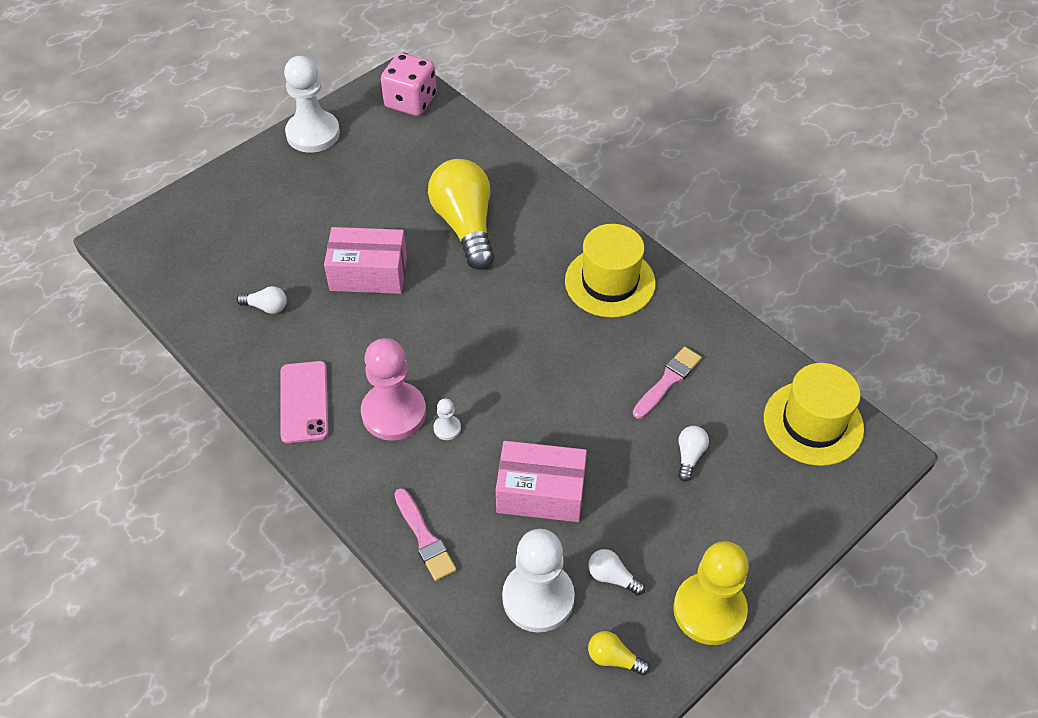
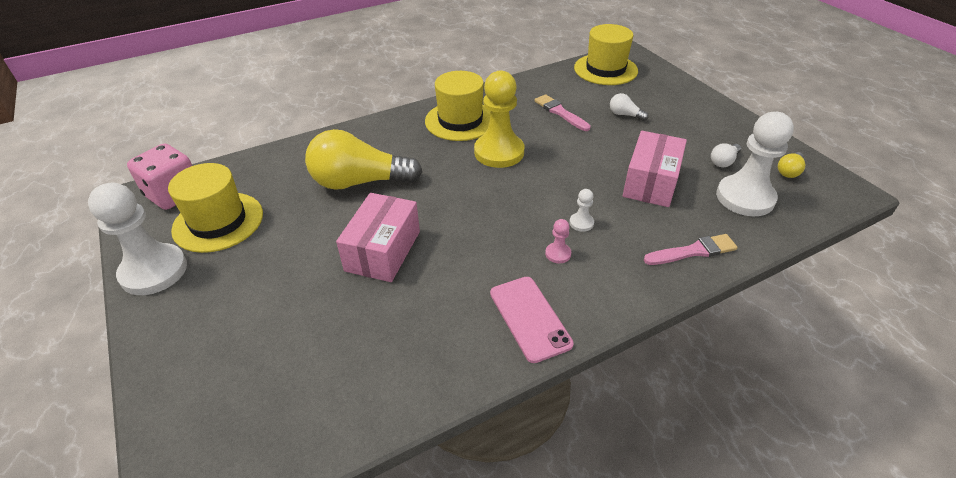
camera: 75 degrees left, 10 degrees down
white light bulb [237,286,287,314] -> none
pink phone [281,361,329,443] -> pink phone turned 60 degrees clockwise [490,277,574,363]
pink pawn [361,338,426,441] -> pink pawn [545,219,571,263], size x0.42
yellow pawn [673,541,749,645] -> yellow pawn moved to [474,70,525,168]
none -> yellow hat [168,163,263,253]

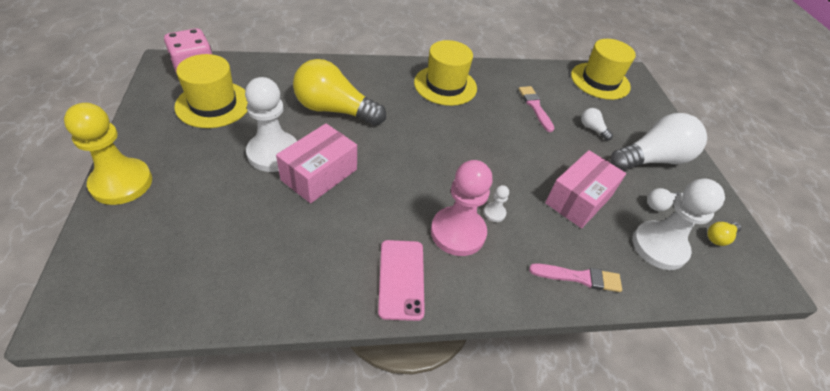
camera: 15 degrees right, 5 degrees up
white pawn [88,183,187,295] -> white pawn moved to [245,77,297,172]
yellow pawn [474,70,525,168] -> yellow pawn moved to [64,103,152,205]
pink pawn [545,219,571,263] -> pink pawn [431,160,492,256], size x2.38
none -> white light bulb [611,113,707,171]

